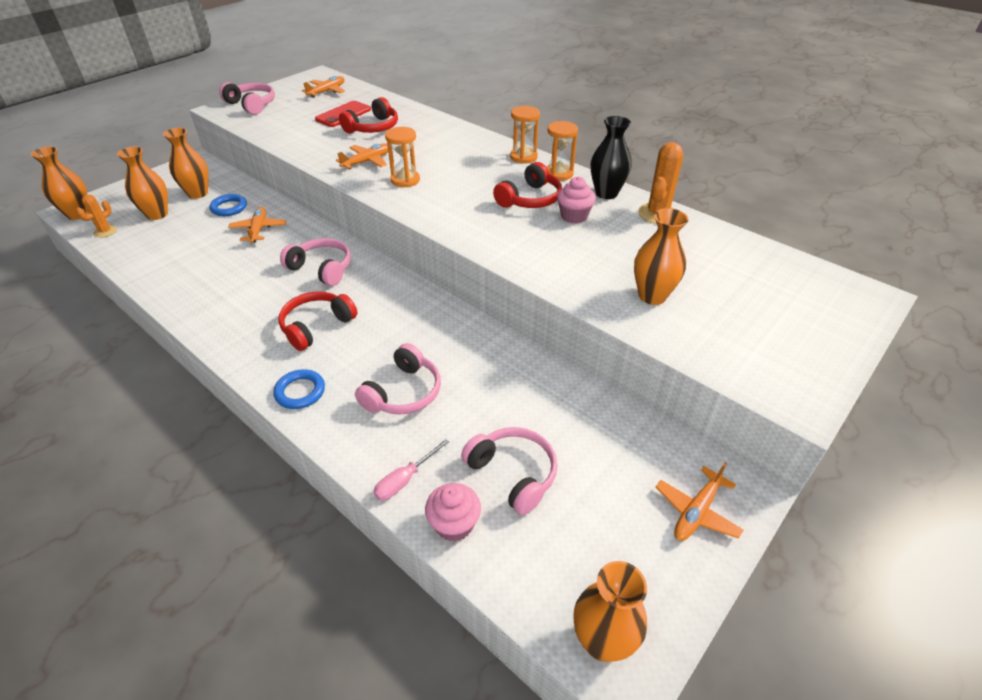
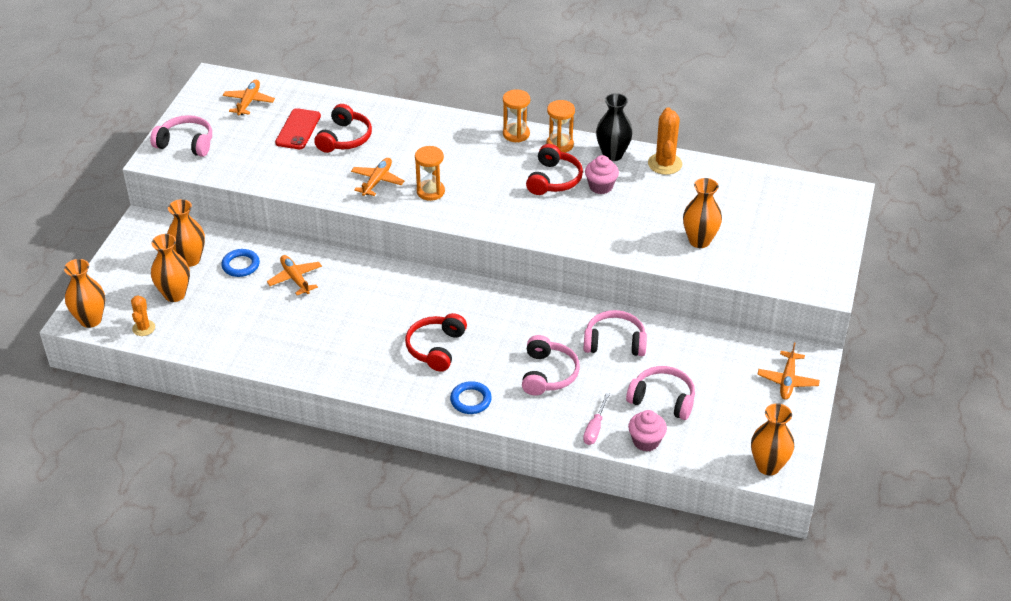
camera: 25 degrees left, 0 degrees up
pink headphones [280,238,351,286] -> pink headphones moved to [583,310,647,356]

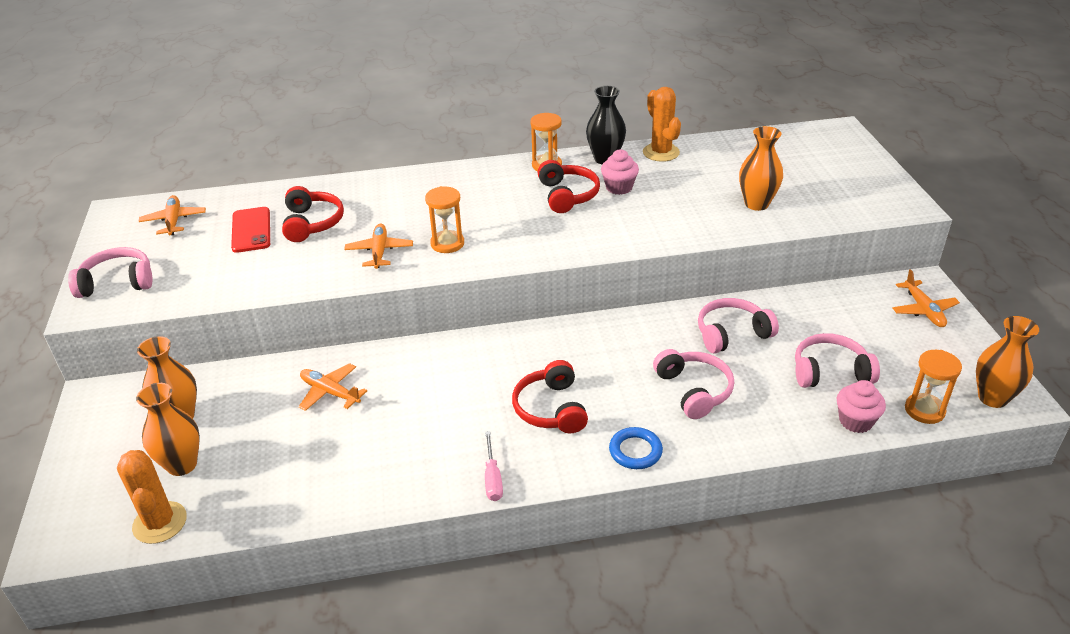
camera: 25 degrees left, 5 degrees down
orange vase [64,259,105,328] -> none
orange cactus [131,295,155,336] -> orange cactus [117,450,187,544], size x1.62
blue ring [221,249,260,277] -> none
orange hourglass [503,89,530,142] -> orange hourglass moved to [905,350,962,424]
pink screwdriver [583,393,610,445] -> pink screwdriver moved to [485,431,503,501]

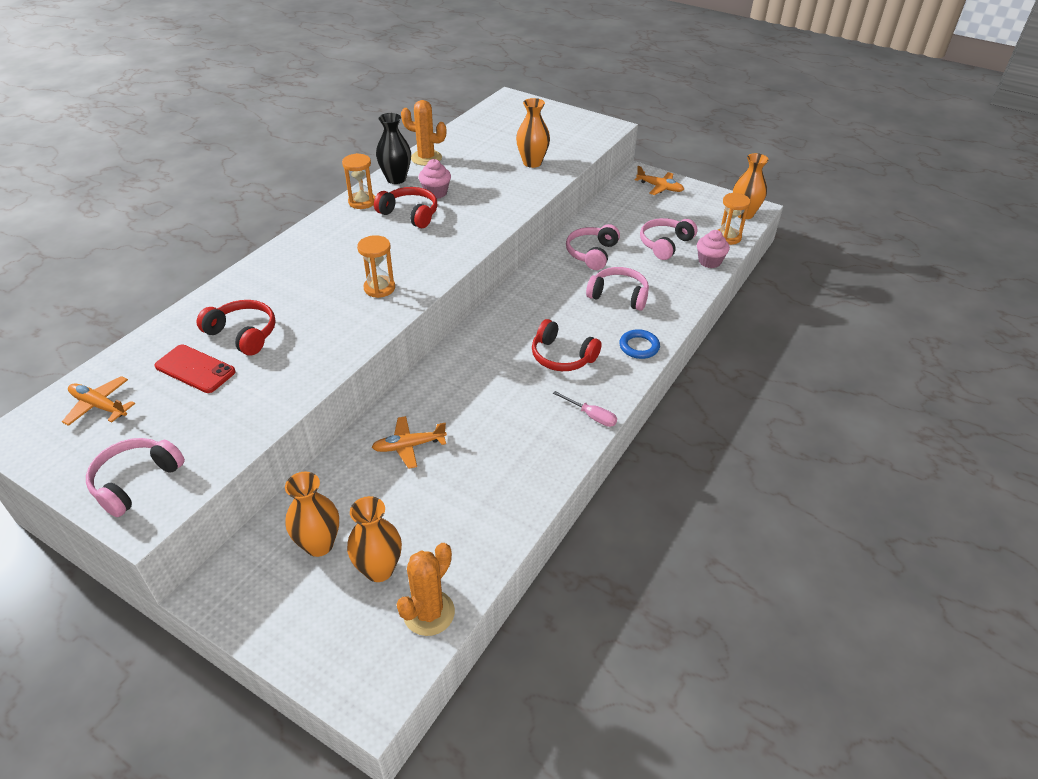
camera: 50 degrees left, 5 degrees up
orange cactus [117,450,187,544] -> orange cactus turned 75 degrees counterclockwise [397,543,455,636]
orange plane [344,224,413,269] -> none

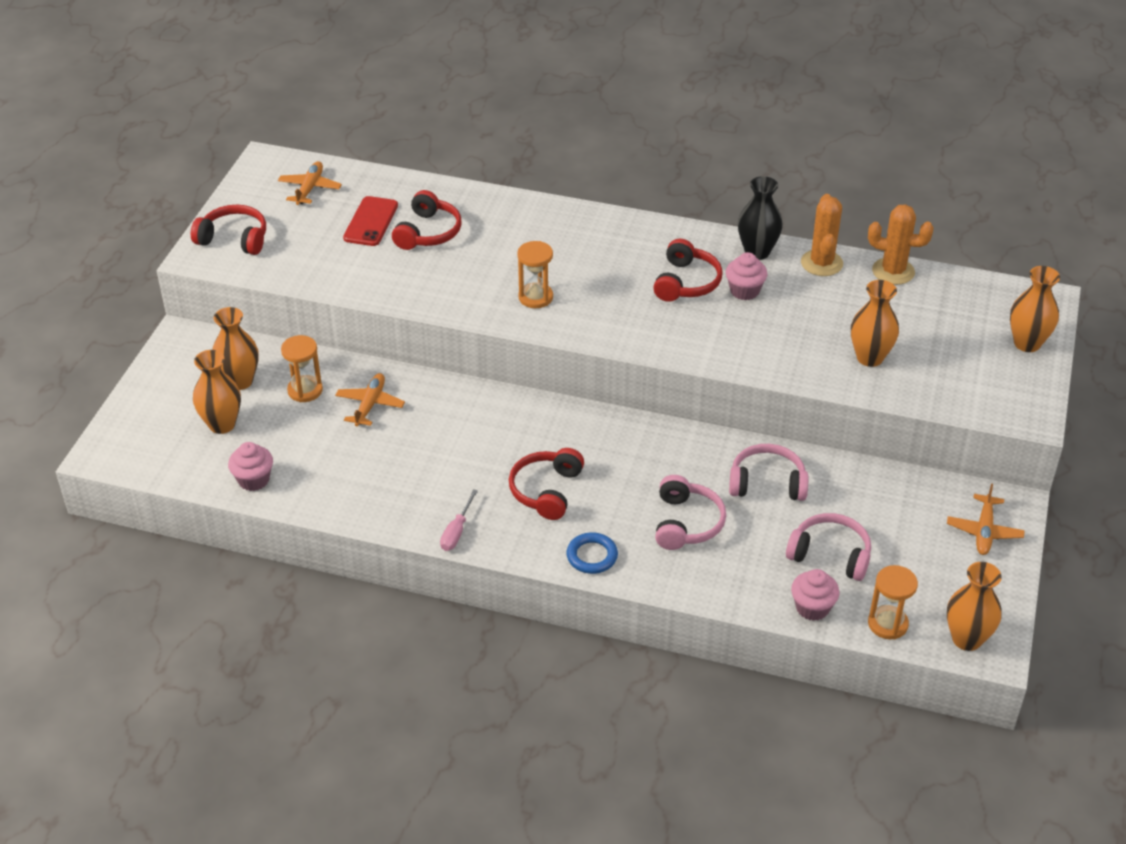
camera: 75 degrees right, 0 degrees up
pink headphones [86,438,185,517] -> red headphones [191,205,266,255]
orange hourglass [342,153,375,209] -> orange hourglass moved to [281,335,323,402]
orange plane [372,416,447,469] -> orange plane turned 45 degrees clockwise [335,373,405,427]
orange cactus [397,543,455,636] -> orange cactus moved to [868,204,934,285]
none -> pink cupcake [228,442,273,491]
none -> orange vase [1010,266,1060,352]

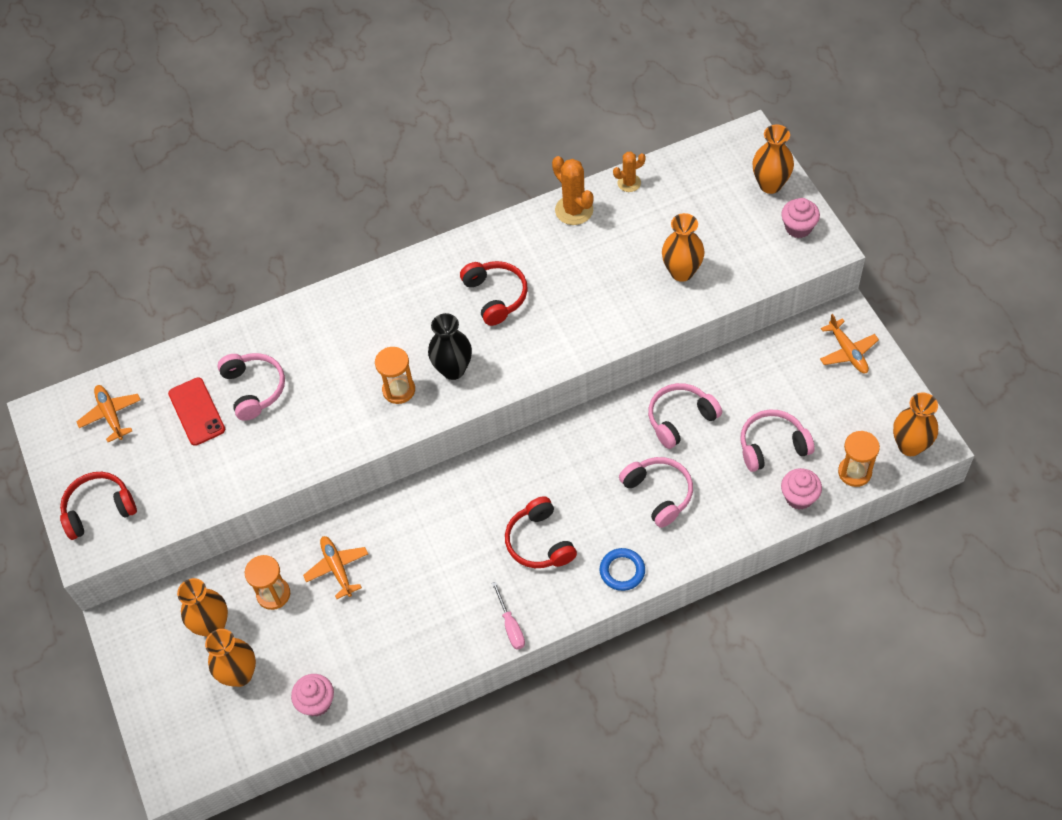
camera: 35 degrees left, 15 degrees up
red headphones [392,190,462,250] -> pink headphones [218,353,285,421]
pink cupcake [726,252,768,300] -> pink cupcake moved to [781,198,820,238]
black vase [738,176,783,260] -> black vase moved to [428,313,472,380]
orange cactus [868,204,934,285] -> orange cactus [613,152,646,192], size x0.62

